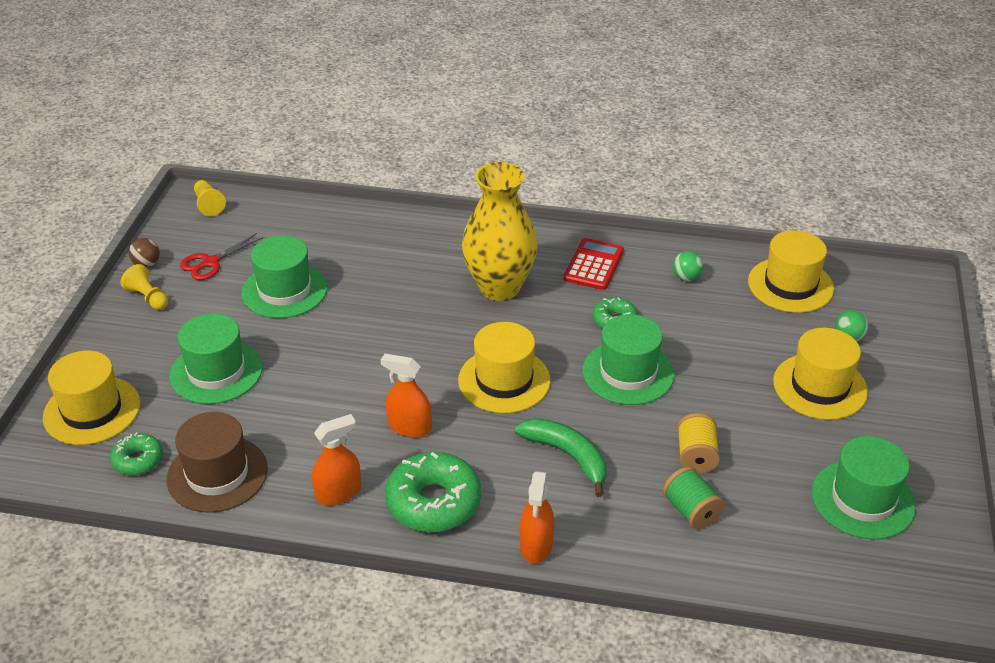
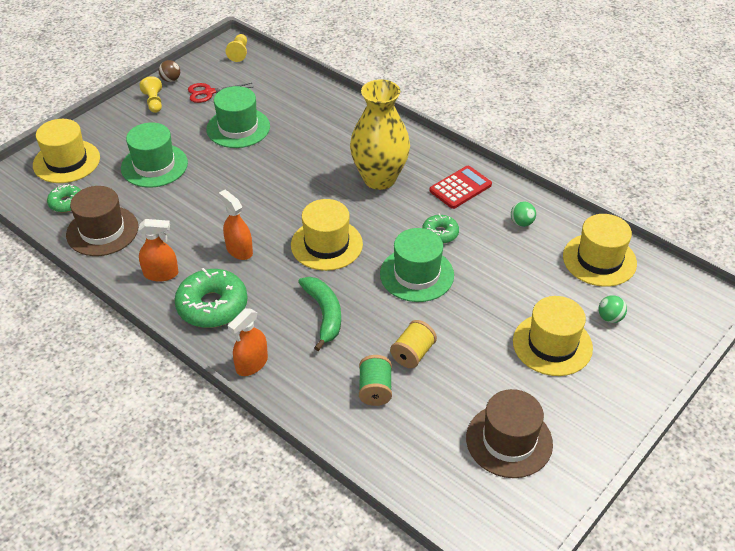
camera: 30 degrees right, 5 degrees up
green hat [812,436,916,540] -> brown hat [466,389,553,478]

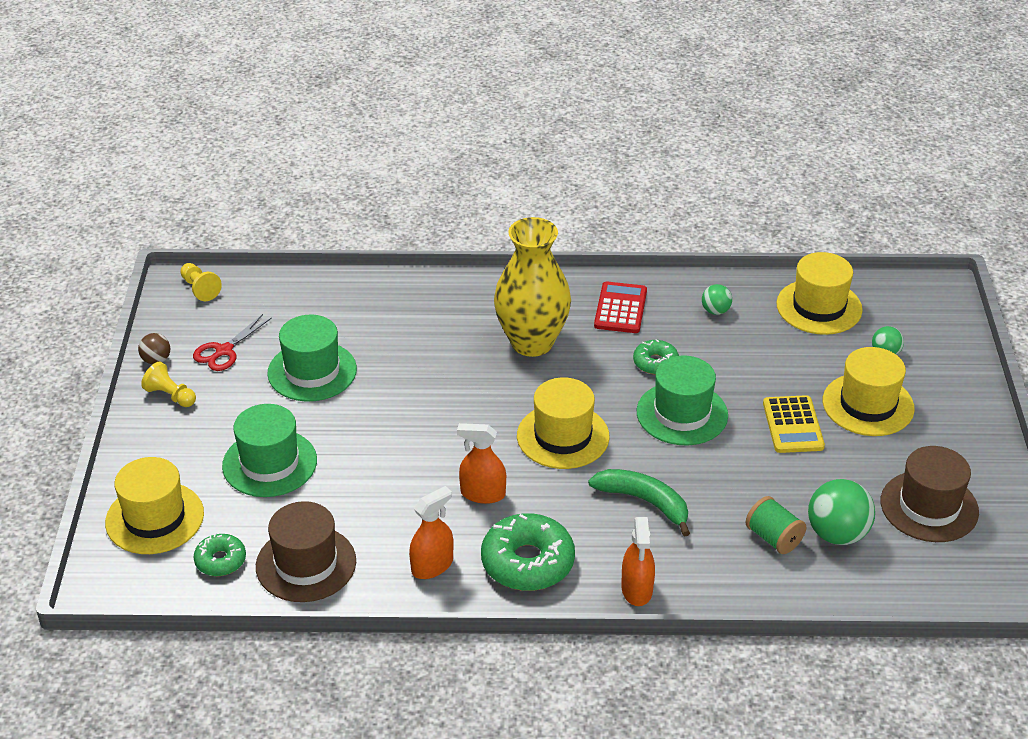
camera: 40 degrees left, 5 degrees down
yellow spool [390,320,437,368] -> none
none -> yellow calculator [763,395,825,453]
none -> green ball [808,479,875,545]

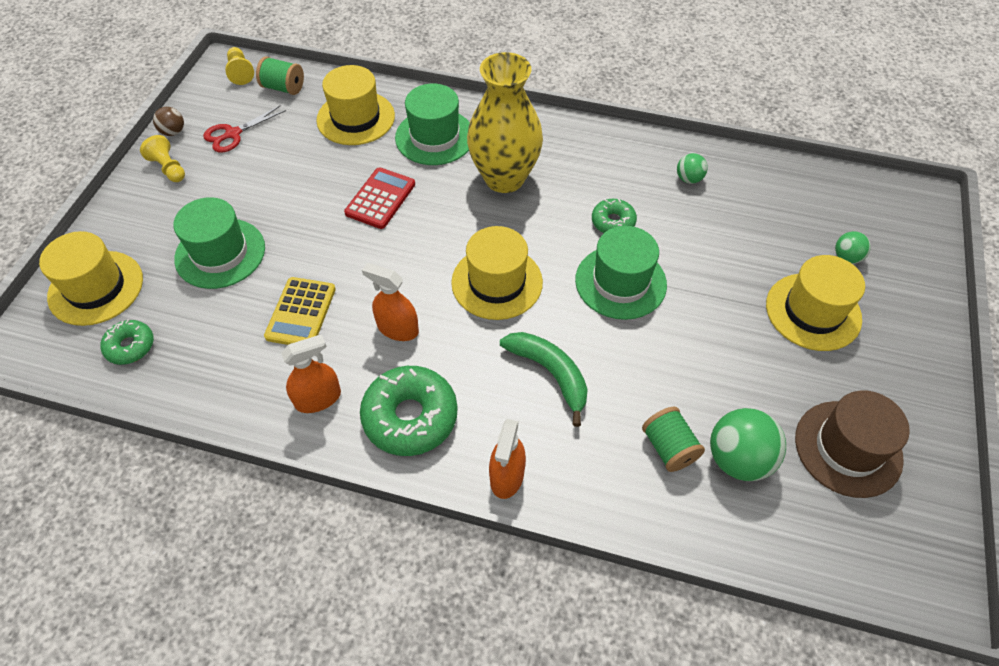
camera: 15 degrees right, 15 degrees up
brown hat [256,501,356,602] -> none
green hat [267,315,357,401] -> green hat moved to [395,84,470,165]
red calculator [594,281,647,333] -> red calculator moved to [344,167,415,229]
yellow calculator [763,395,825,453] -> yellow calculator moved to [264,277,336,345]
yellow hat [776,252,863,335] -> yellow hat moved to [316,65,395,145]
none -> green spool [256,56,304,95]

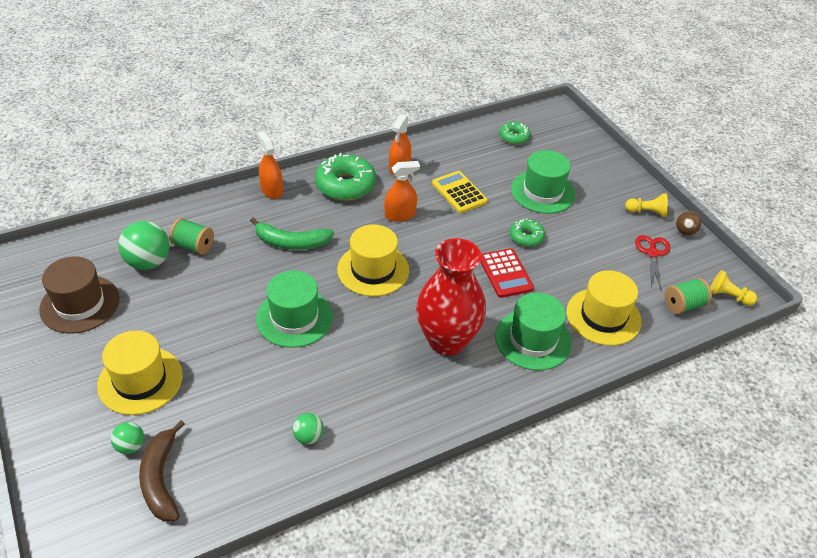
camera: 135 degrees right, 10 degrees down
yellow hat [39,231,143,326] -> none
yellow vase [467,52,543,193] -> red vase [416,238,486,356]
green donut [592,199,637,233] -> green donut moved to [510,218,545,247]
none -> brown banana [139,420,185,521]

